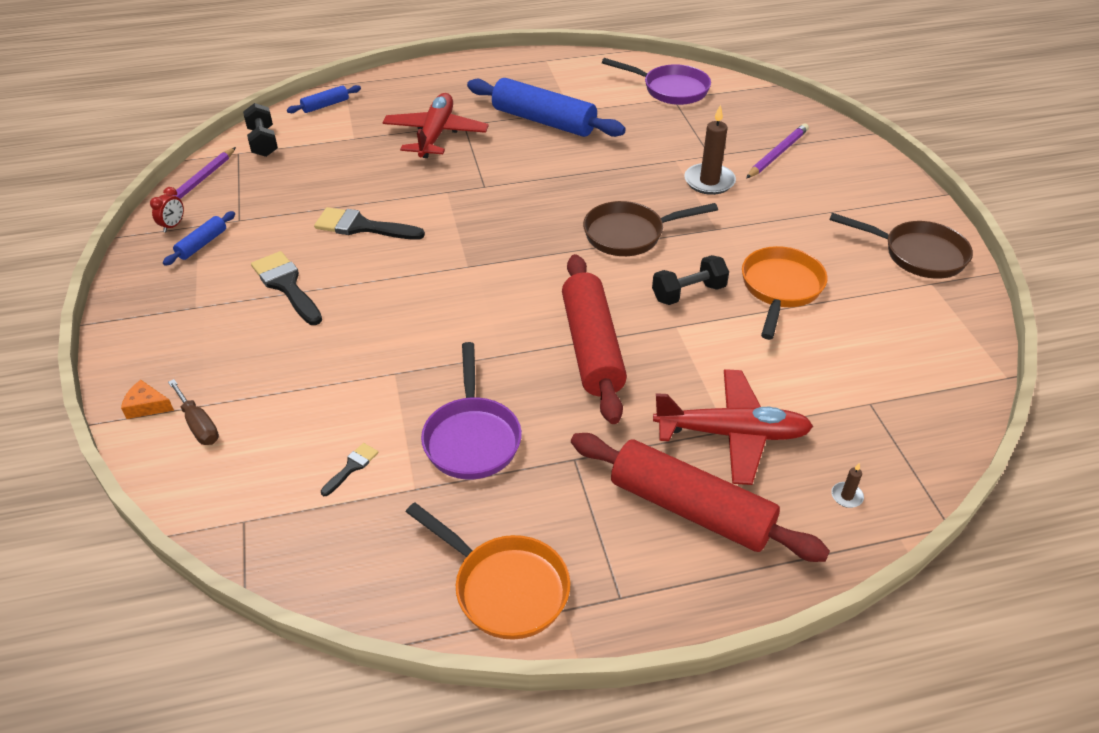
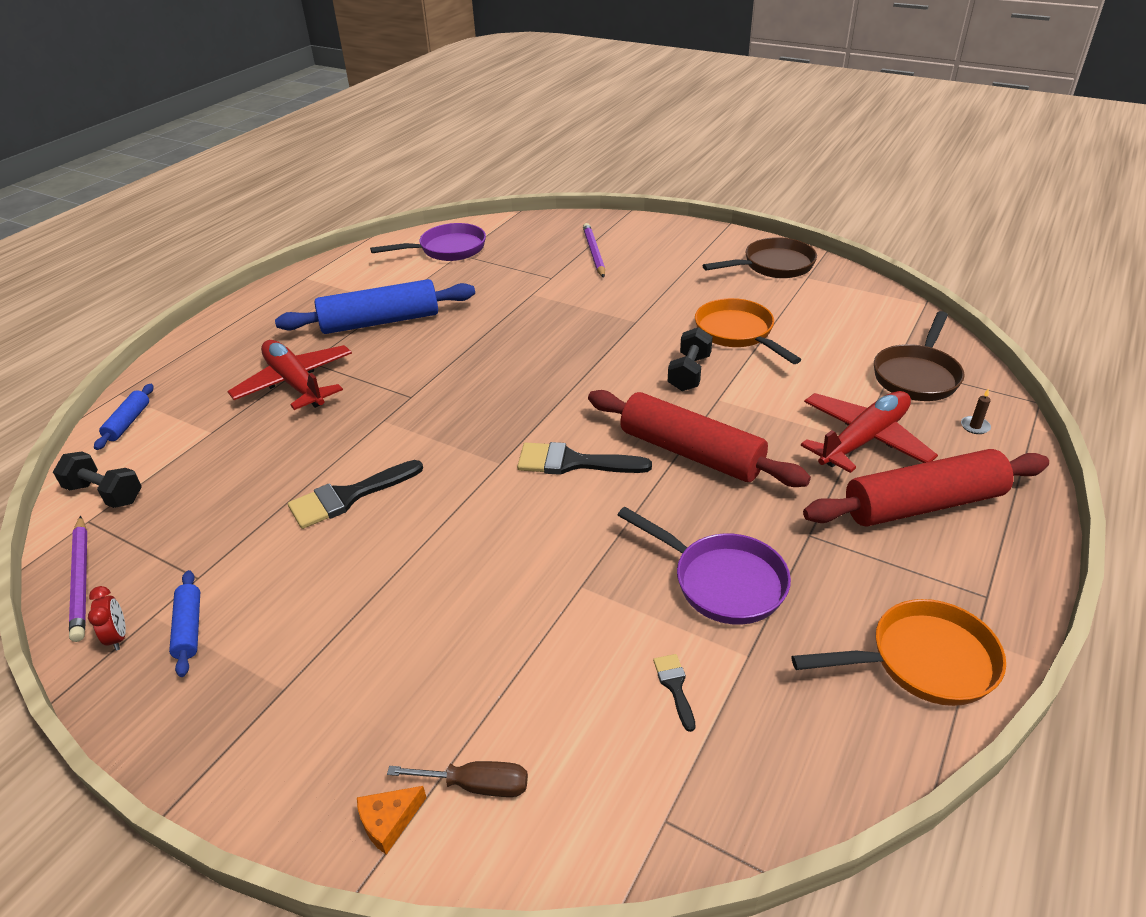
camera: 45 degrees left, 5 degrees down
black brush [251,251,322,325] -> black brush moved to [517,442,652,475]
brown pan [583,201,718,256] -> brown pan moved to [874,311,965,401]
brown candle [684,104,736,195] -> none

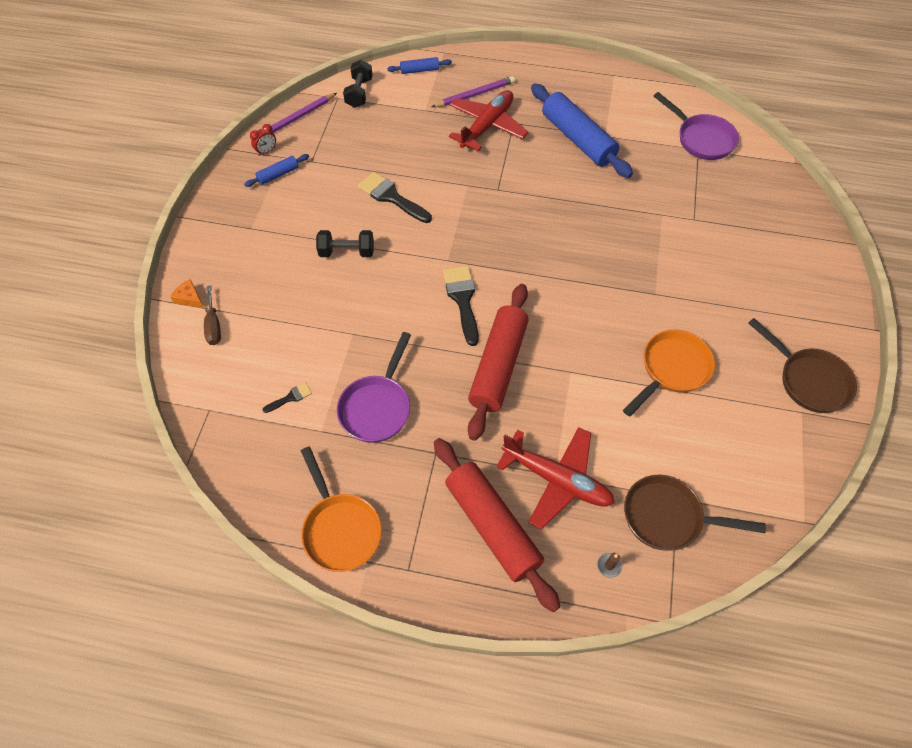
camera: 70 degrees right, 20 degrees up
purple pencil [583,223,605,278] -> purple pencil moved to [432,76,515,107]
black dumbbell [668,327,713,391] -> black dumbbell moved to [316,230,374,257]

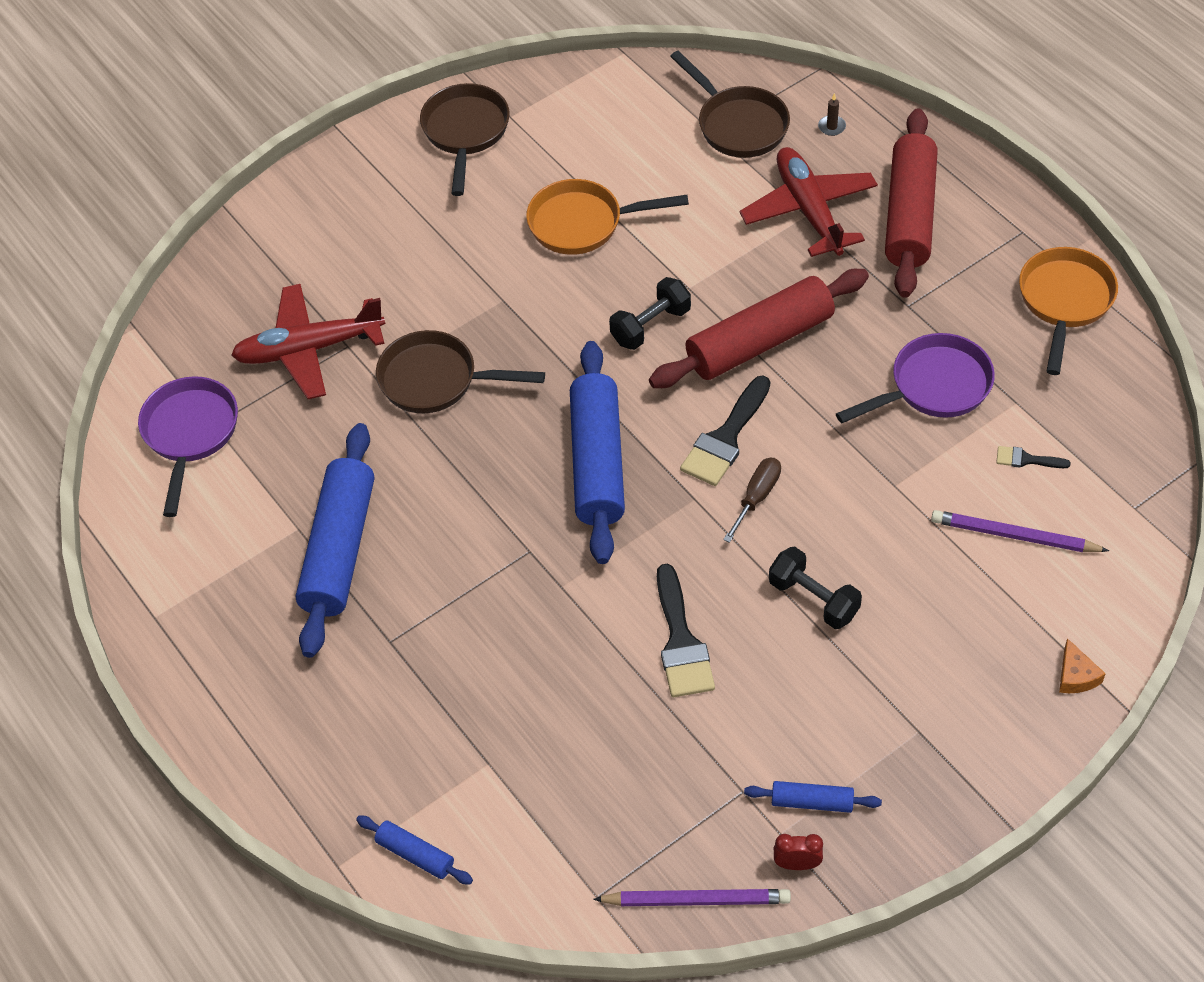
camera: 135 degrees left, 5 degrees down
brown screwdriver [204,285,221,345] -> brown screwdriver moved to [723,458,781,543]
black dumbbell [343,60,373,108] -> black dumbbell moved to [609,277,691,350]
purple pencil [432,76,515,107] -> purple pencil moved to [931,510,1109,552]
red plane [449,90,528,151] -> red plane moved to [231,284,385,399]
none -> brown pan [376,330,545,413]
none -> blue rolling pin [570,341,625,564]

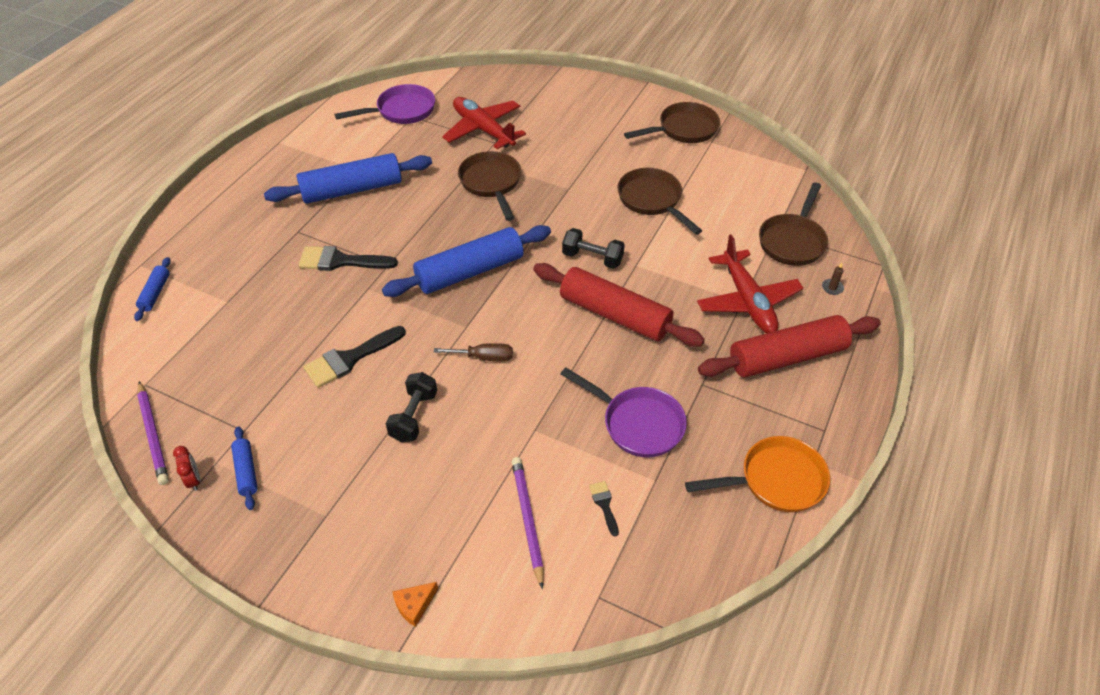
camera: 60 degrees right, 5 degrees down
orange pan [526,179,689,255] -> brown pan [617,168,702,235]
black brush [680,376,770,486] -> black brush moved to [298,246,398,271]
red plane [739,147,878,257] -> red plane turned 120 degrees clockwise [697,234,804,333]

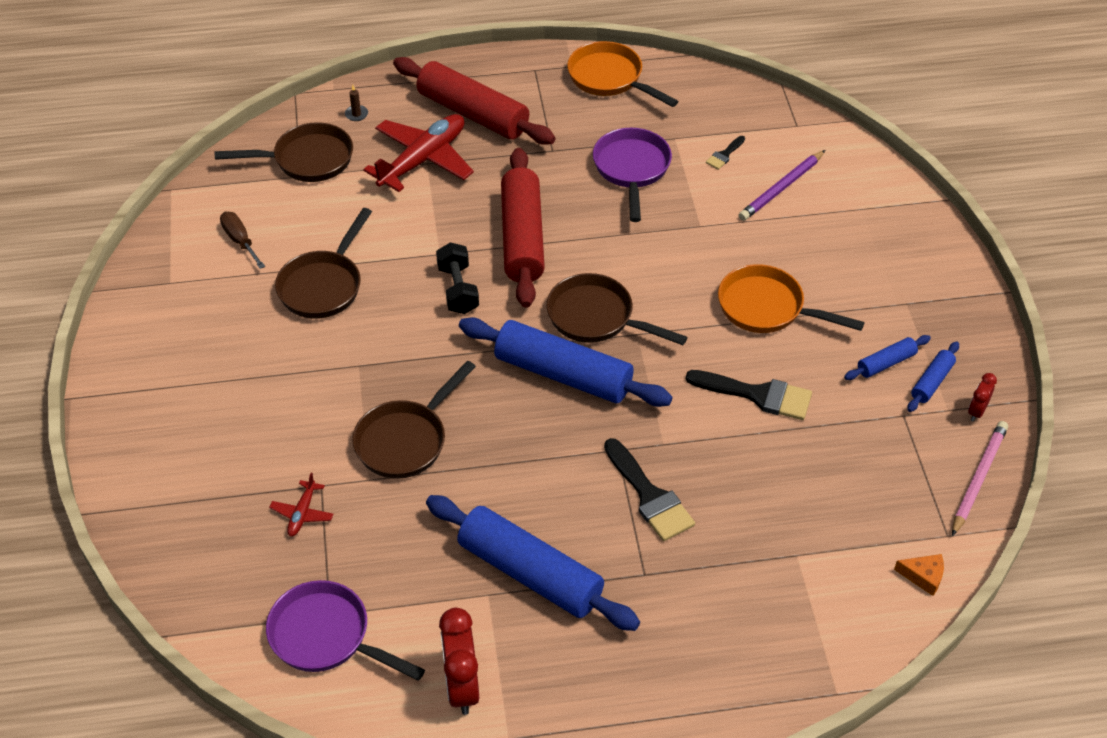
camera: 125 degrees left, 0 degrees up
blue rolling pin [134,257,171,321] -> blue rolling pin moved to [844,335,931,380]
purple pencil [137,381,169,485] -> pink pencil [952,421,1008,536]
black dumbbell [386,372,437,442] -> orange pan [718,264,865,333]
orange cheese [392,582,438,627] -> orange cheese moved to [894,554,944,596]
brown screwdriver [434,343,513,361] -> brown screwdriver moved to [220,212,265,269]
red plane [442,97,526,149] -> red plane [269,473,334,537], size x0.45
brown pan [624,102,720,143] -> brown pan moved to [546,273,688,345]
none -> red clock [439,608,479,715]

